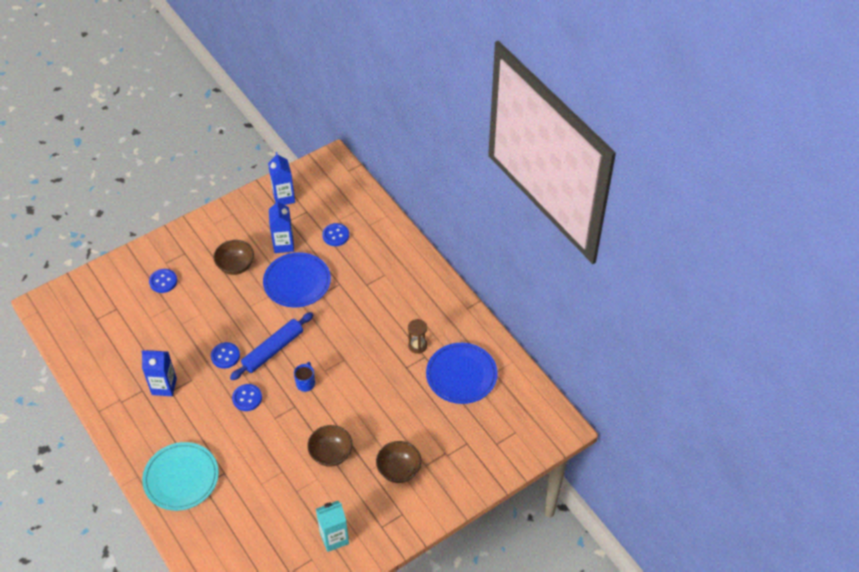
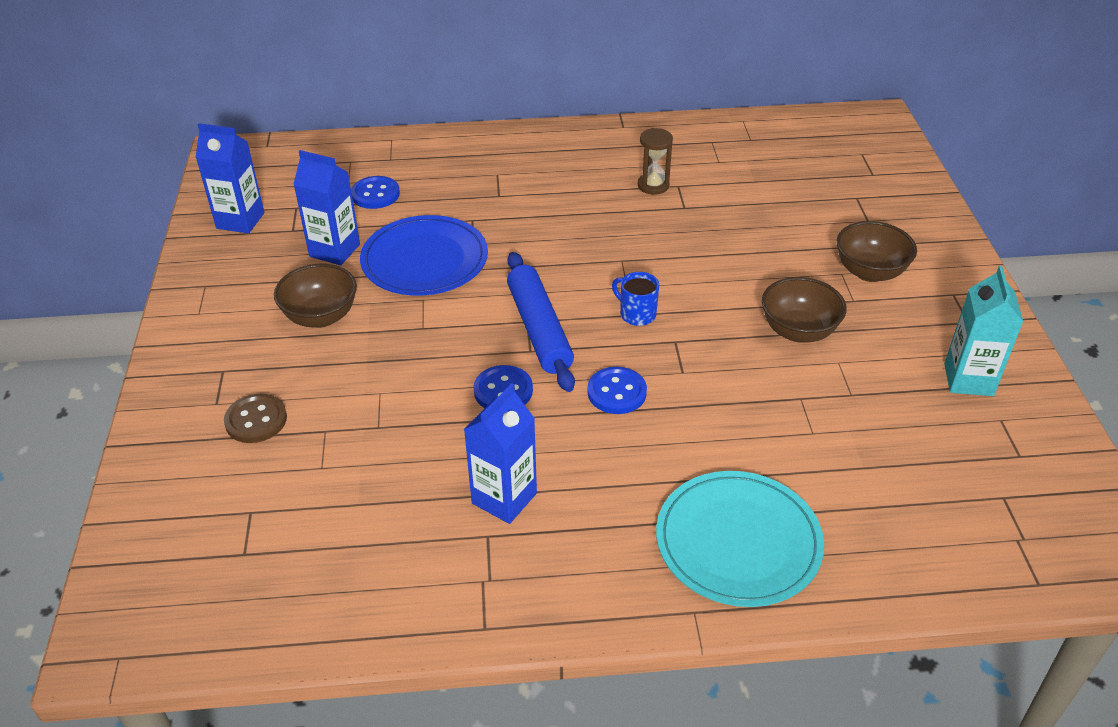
camera: 60 degrees left, 10 degrees down
blue button [149,269,177,293] -> brown button [224,394,287,443]
blue plate [426,343,498,404] -> none

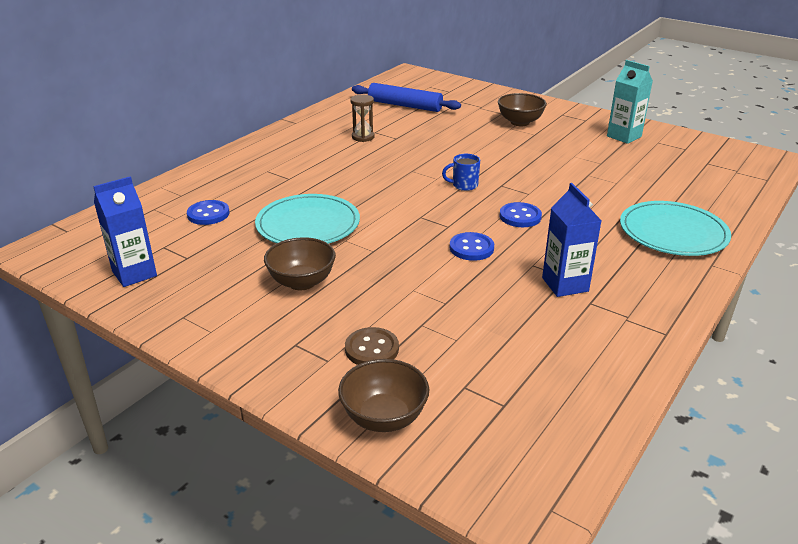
camera: 50 degrees left, 10 degrees down
blue carton [293,150,360,265] -> none
blue plate [360,215,488,296] -> turquoise plate [255,194,360,244]
blue rolling pin [507,252,575,392] -> blue rolling pin moved to [352,83,461,112]
brown bowl [762,277,847,343] -> brown bowl moved to [338,359,429,432]

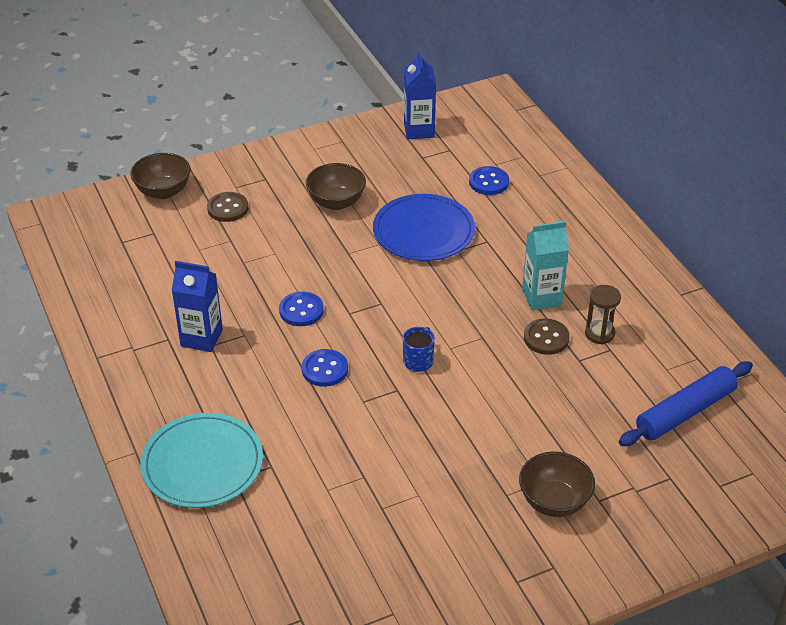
camera: 120 degrees right, 10 degrees up
turquoise plate [255,194,360,244] -> blue plate [373,194,475,261]
turquoise carton [607,60,653,144] -> turquoise carton moved to [522,221,569,310]
none -> brown button [524,319,570,355]

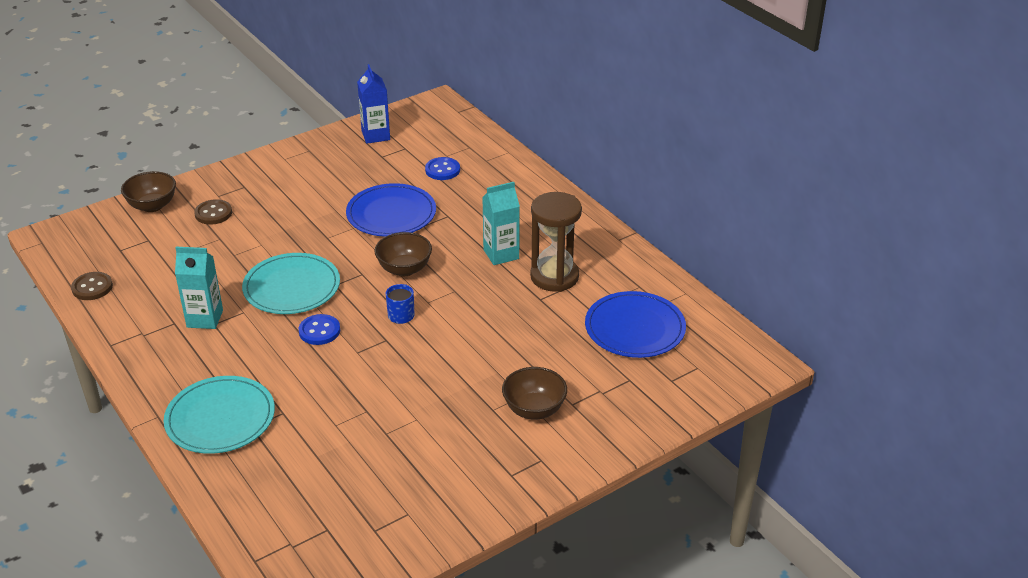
camera: 10 degrees left, 5 degrees down
blue carton [172,261,223,352] -> turquoise carton [175,247,223,329]
blue button [279,292,324,326] -> turquoise plate [242,253,340,314]
brown bowl [306,163,366,210] -> brown bowl moved to [374,232,432,276]
brown button [524,319,570,355] -> brown button moved to [71,272,113,300]
brown hourglass [585,285,621,344] -> brown hourglass [530,192,582,292], size x1.88
blue rolling pin [619,361,753,446] -> blue plate [585,291,686,358]

